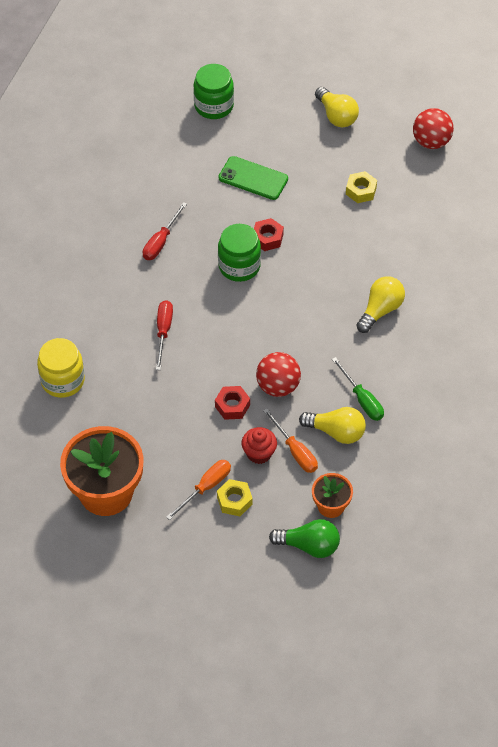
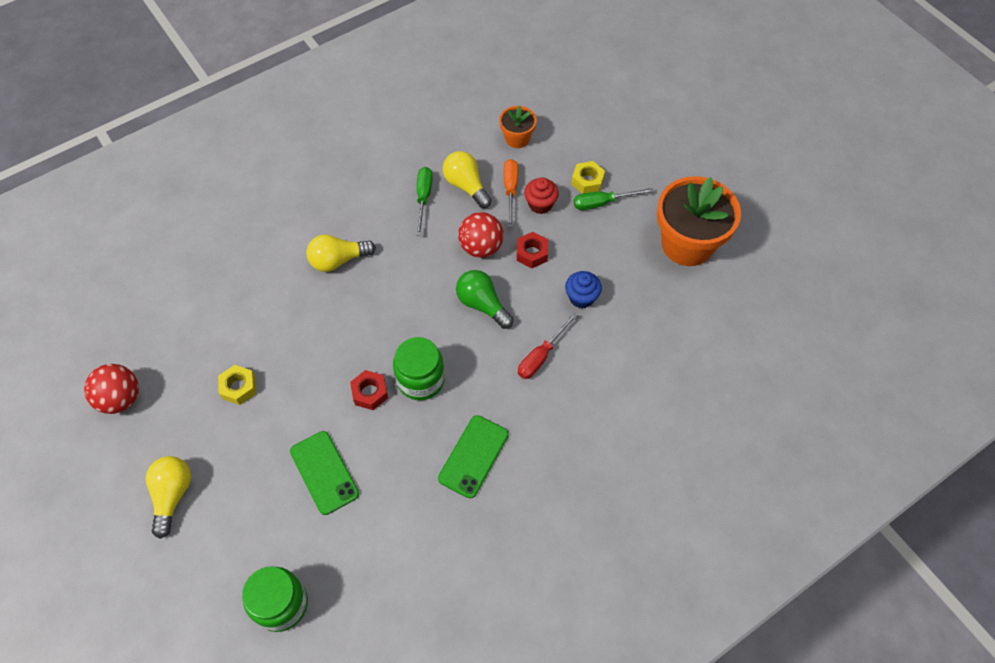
camera: 145 degrees left, 5 degrees up
yellow jar [37,338,85,398] -> none
red screwdriver [143,202,187,260] -> green phone [438,415,509,498]
orange screwdriver [166,460,231,520] -> green screwdriver [574,188,654,210]
green light bulb [269,519,340,558] -> green light bulb moved to [456,270,514,329]
none -> blue cupcake [565,271,602,308]

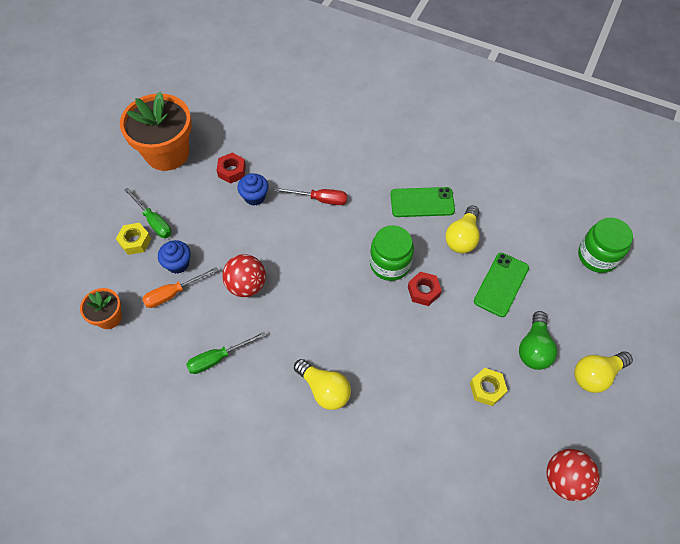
camera: 120 degrees left, 0 degrees up
yellow light bulb [443,151,492,208] -> yellow light bulb moved to [445,205,480,253]
green light bulb [456,270,514,329] -> green light bulb moved to [519,311,557,370]
red nut [517,232,548,268] -> red nut moved to [217,153,246,184]
red cupcake [524,177,559,214] -> blue cupcake [158,240,191,274]

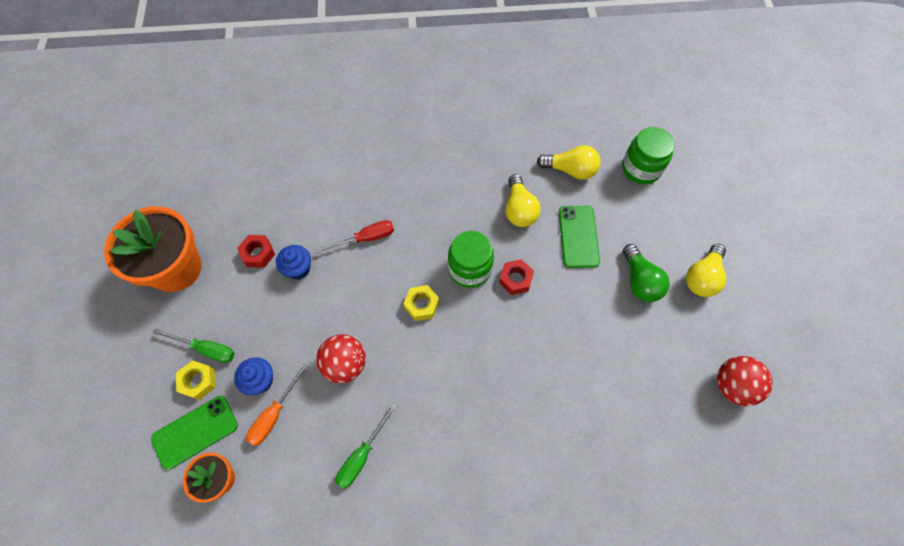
camera: 30 degrees left, 5 degrees up
yellow light bulb [294,359,351,410] -> yellow light bulb moved to [537,145,601,180]
green phone [391,187,455,217] -> green phone moved to [151,396,238,470]
yellow nut [470,368,508,406] -> yellow nut moved to [403,285,439,321]

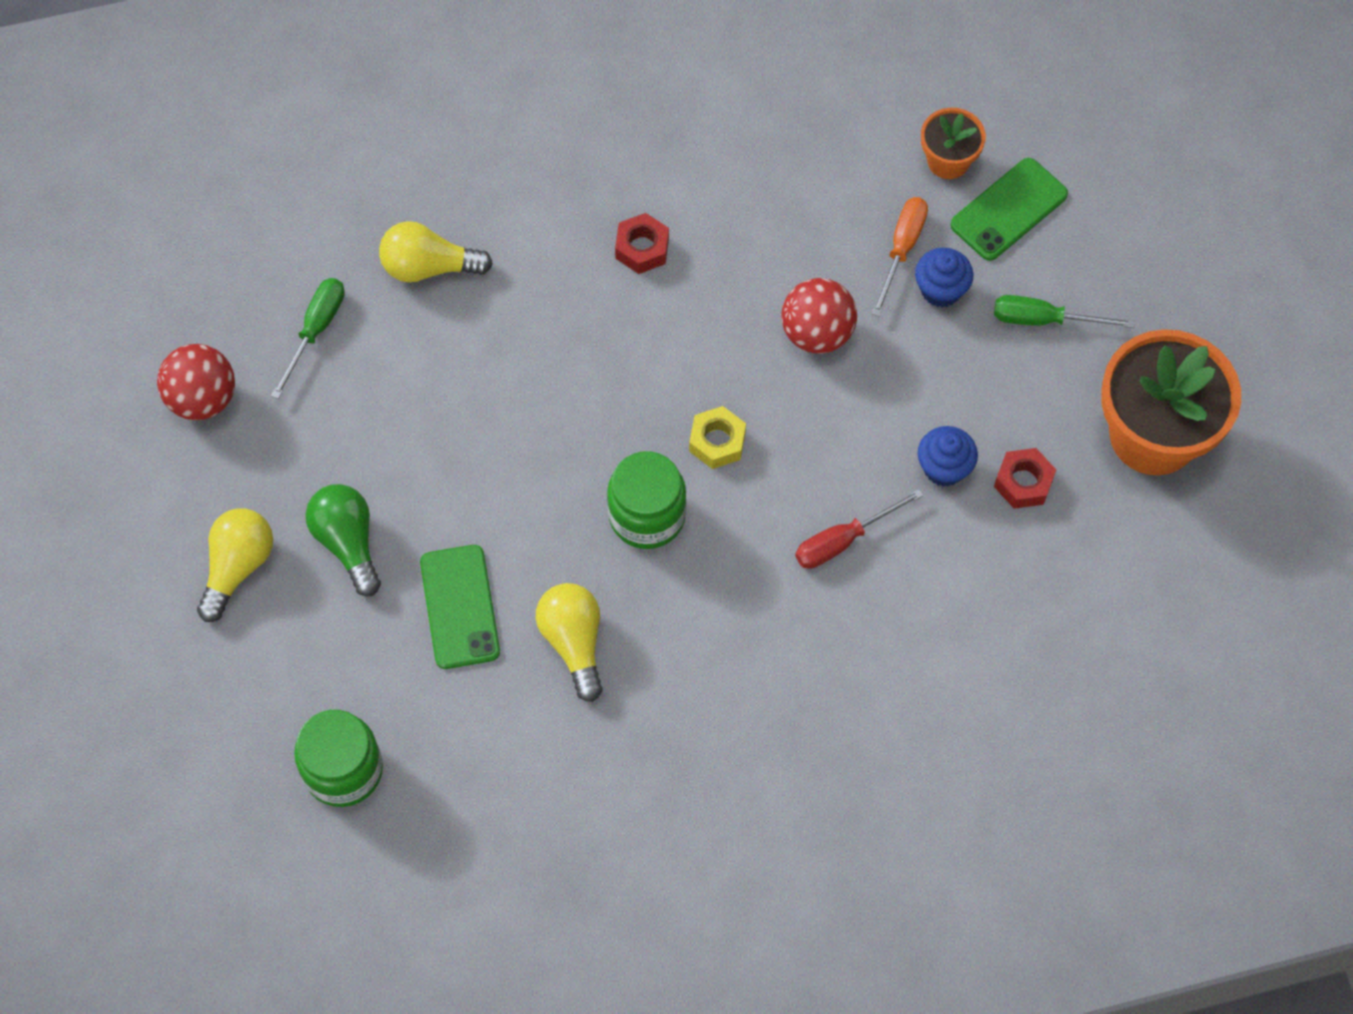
camera: 170 degrees right, 0 degrees up
yellow nut [176,360,216,400] -> none
green screwdriver [335,403,397,489] -> green screwdriver moved to [271,278,345,399]
red nut [499,259,534,295] -> red nut moved to [615,213,669,274]
yellow light bulb [537,145,601,180] -> yellow light bulb moved to [379,221,493,283]

